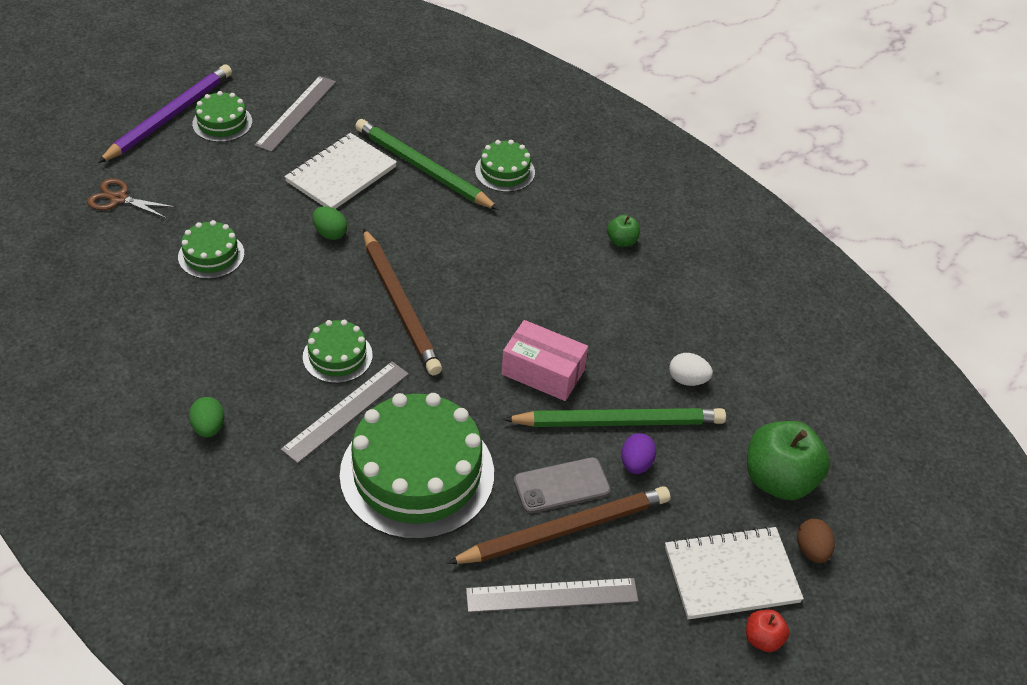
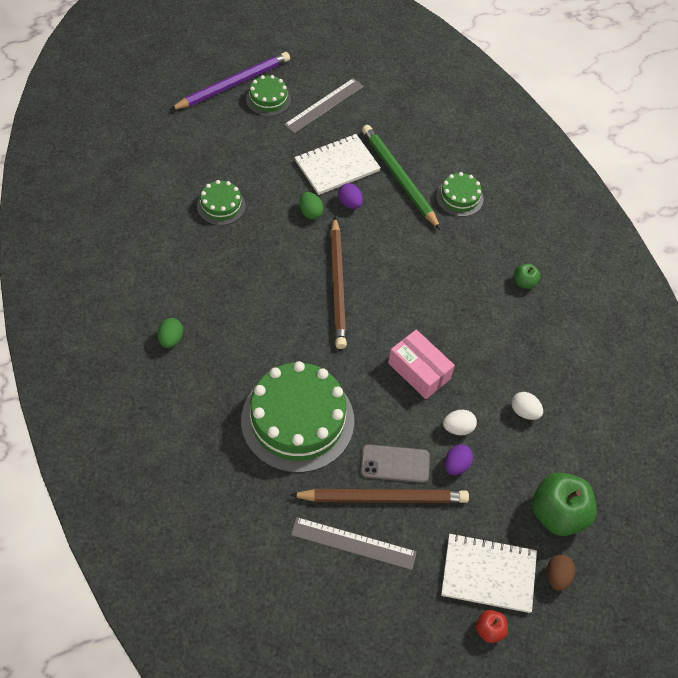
camera: 20 degrees right, 10 degrees up
brown scissors [87,178,175,219] -> none
grey ruler [280,361,409,464] -> none
green cake [303,320,373,383] -> none
green pencil [503,408,726,427] -> white egg [443,410,477,435]
none -> purple egg [338,183,363,209]

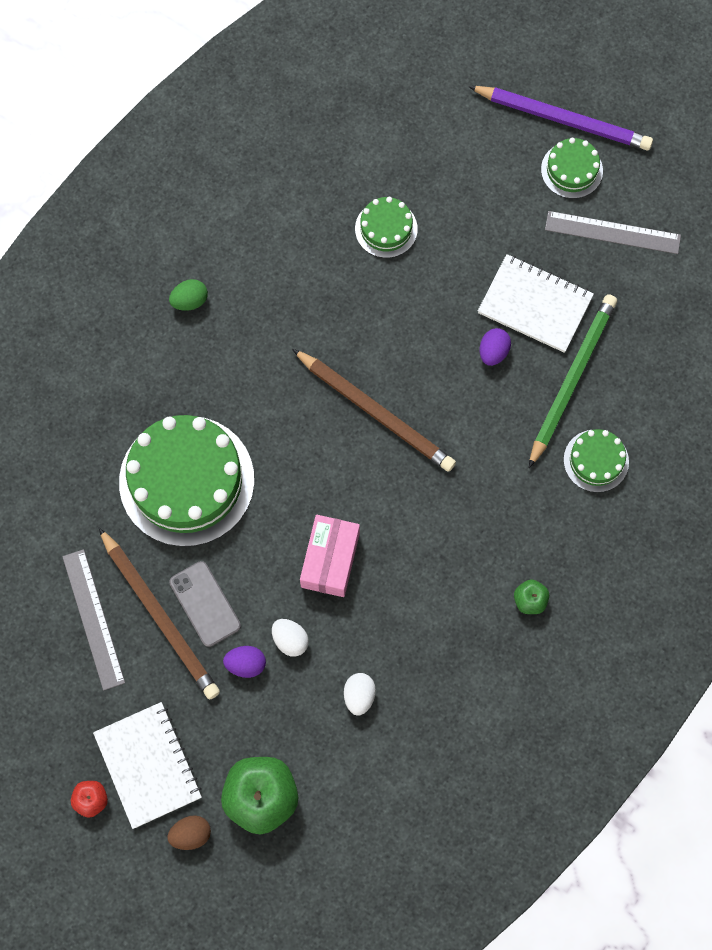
camera: 60 degrees right, 15 degrees up
green egg [299,192,323,220] -> none
brown pencil [330,216,347,349] -> brown pencil turned 105 degrees counterclockwise [292,349,456,472]

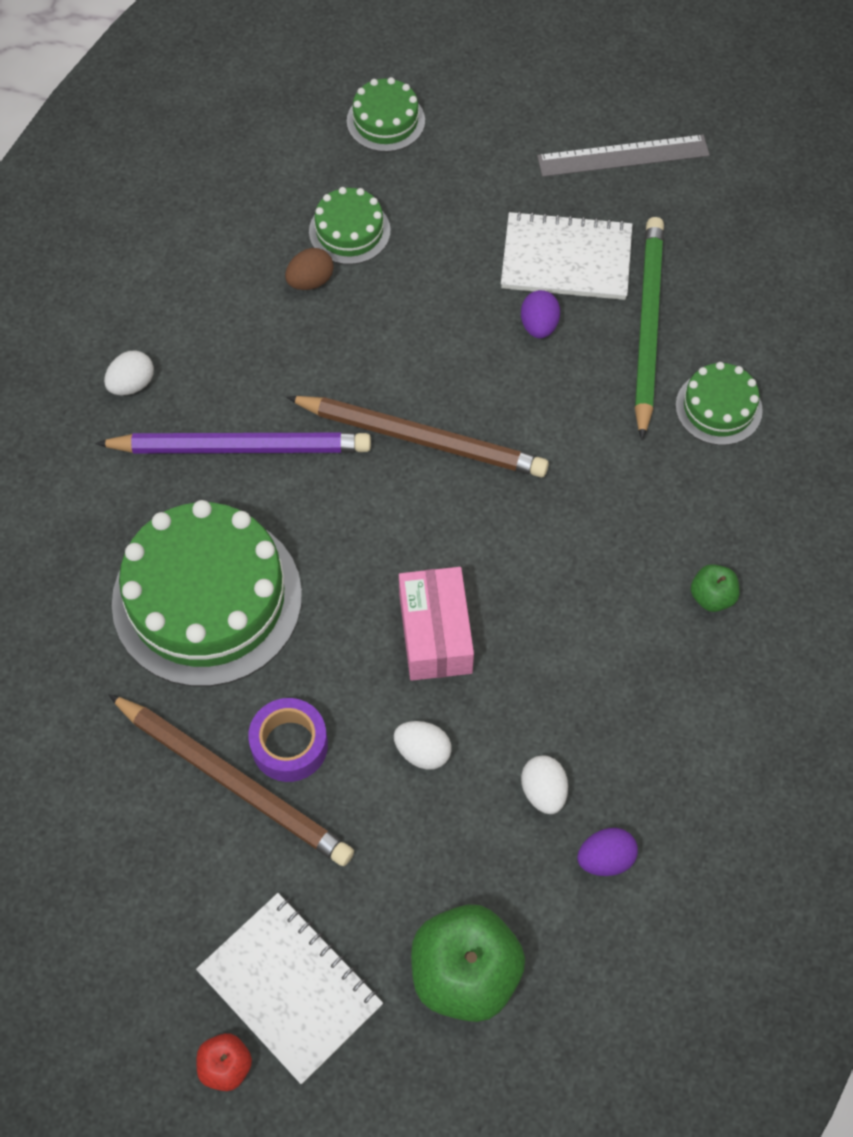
camera: 20 degrees left, 10 degrees down
grey ruler [62,549,125,691] -> none
brown egg [167,815,211,850] -> brown egg moved to [285,248,334,290]
green egg [169,279,208,311] -> white egg [104,350,154,395]
grey phone [169,561,241,647] -> purple tape [248,698,328,782]
purple egg [223,646,266,678] -> purple egg moved to [577,828,638,876]
purple pencil [468,86,653,150] -> purple pencil moved to [95,432,371,453]
green cake [541,138,603,199] -> green cake moved to [347,77,425,152]

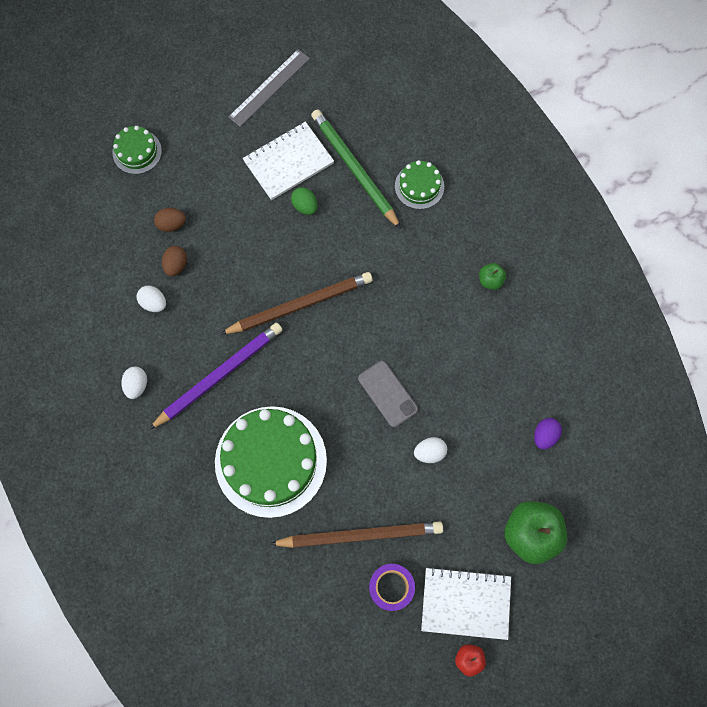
camera: 40 degrees left, 10 degrees up
purple tape [248,698,328,782] -> purple tape moved to [369,564,415,611]
green cake [309,187,391,265] -> brown egg [154,208,186,232]
pink box [399,567,474,681] -> grey phone [358,361,418,427]
purple egg [521,290,560,339] -> green egg [291,187,317,215]
white egg [521,756,568,814] -> white egg moved to [137,286,166,312]

